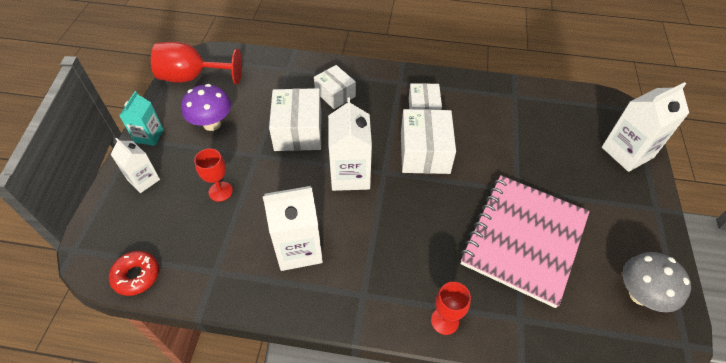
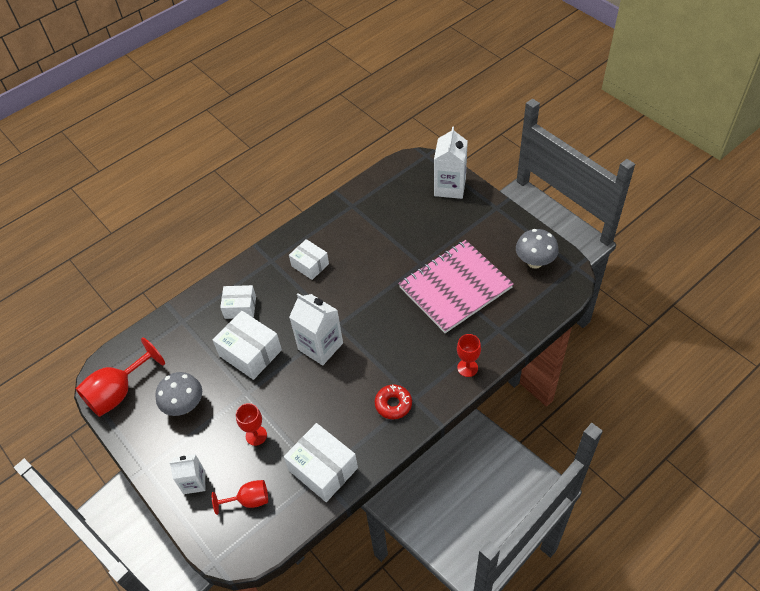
camera: 45 degrees left, 0 degrees up
red donut [109,251,159,296] -> red donut moved to [375,385,412,419]
turquoise carton [119,91,164,146] -> none
purple mushroom [181,84,231,131] -> grey mushroom [155,372,202,416]
white carton [263,186,323,271] -> none
white box [401,109,456,174] -> white box moved to [284,423,358,502]
pink notebook [460,175,590,308] -> pink notebook turned 75 degrees clockwise [398,240,514,333]
none -> red goblet [212,480,268,515]

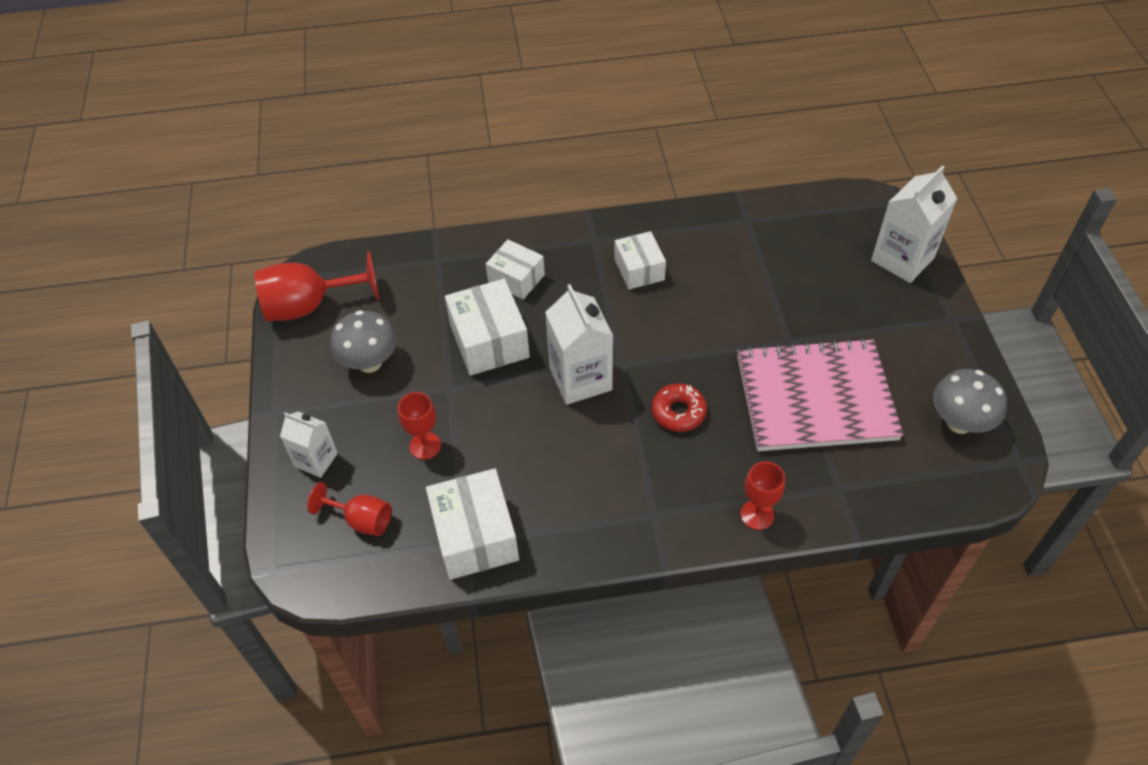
camera: 30 degrees right, 0 degrees up
red donut [375,385,412,419] -> red donut moved to [652,383,707,432]

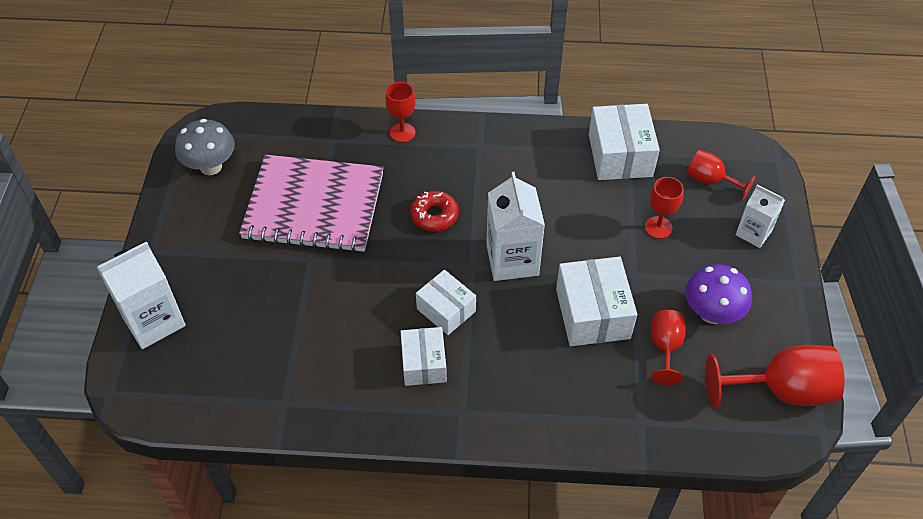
camera: 170 degrees left, 0 degrees up
grey mushroom [330,310,397,373] -> purple mushroom [685,264,752,324]
white box [486,240,545,299] -> white box moved to [416,270,476,335]
none -> red goblet [651,310,686,385]

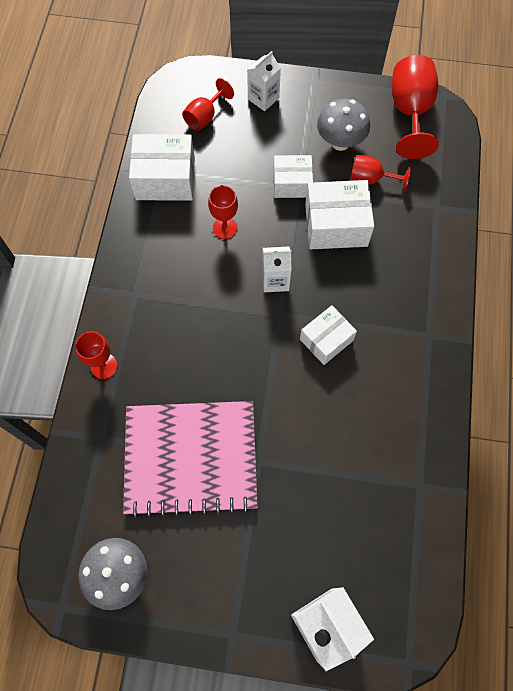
camera: 85 degrees left, 15 degrees up
pink notebook [239,155,384,253] -> pink notebook turned 75 degrees clockwise [123,401,258,518]
white box [400,327,447,386] -> white box moved to [273,155,313,198]
red donut [410,191,459,231] -> none
white carton [486,172,545,281] -> white carton [262,246,292,292], size x0.61
red goblet [645,177,684,239] -> red goblet moved to [208,185,238,239]
purple mushroom [685,264,752,324] -> grey mushroom [317,99,370,151]

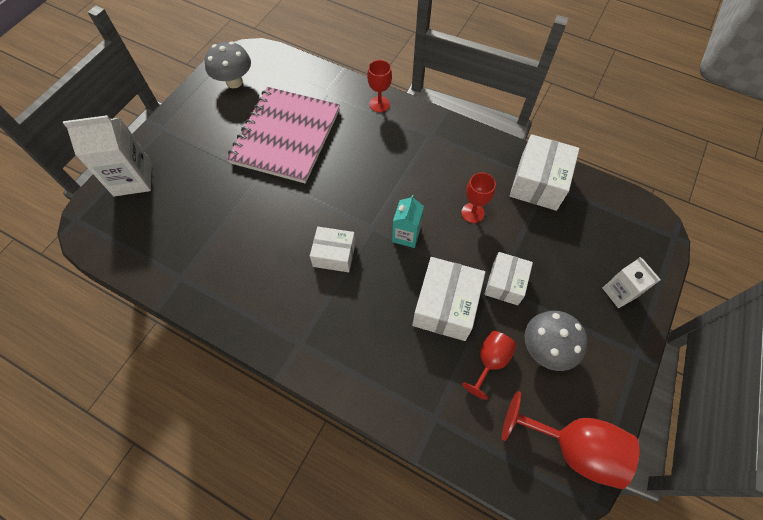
camera: 110 degrees right, 5 degrees down
red goblet [182,78,234,131] -> none
white carton [262,246,292,292] -> turquoise carton [392,195,424,248]
white box [300,305,357,365] -> white box turned 60 degrees counterclockwise [310,227,356,272]

